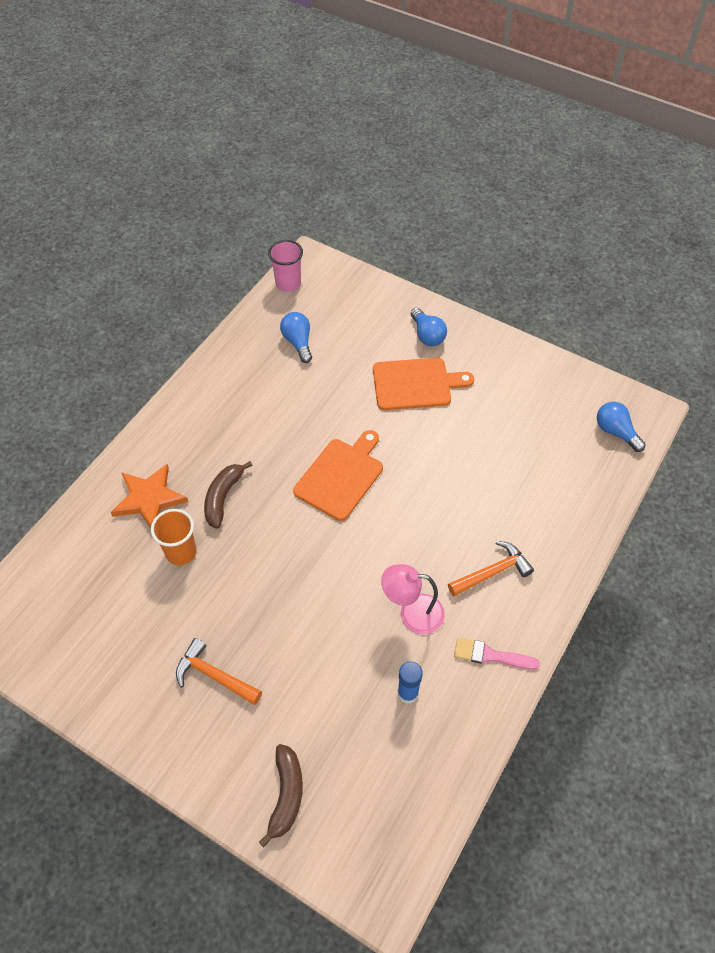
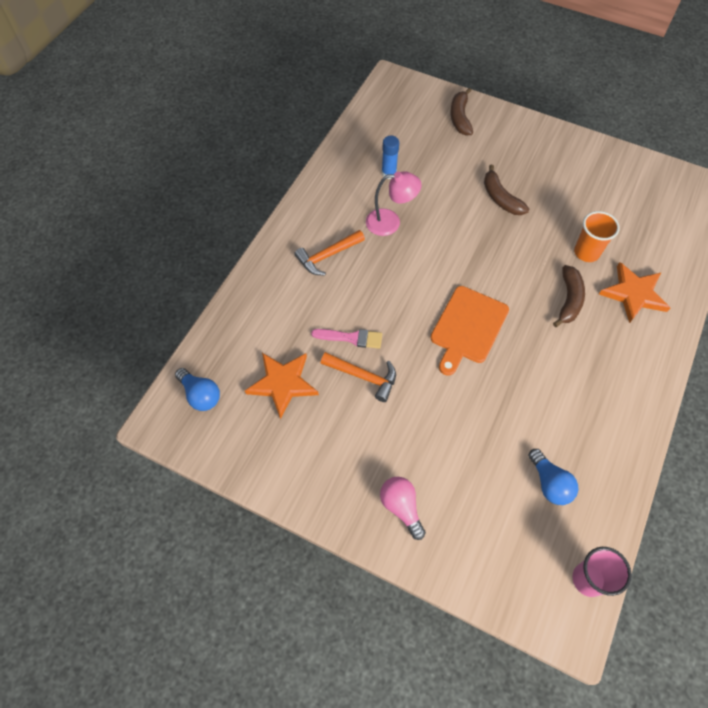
camera: 175 degrees right, 5 degrees up
orange hammer [176,638,262,705] -> orange hammer moved to [321,352,396,402]
orange cutting board [373,358,474,410] -> none
blue light bulb [411,308,447,346] -> pink light bulb [380,477,426,540]
pink brush [454,638,540,670] -> pink brush moved to [311,329,382,349]
none -> orange star [245,353,319,419]
none -> brown banana [484,165,529,215]

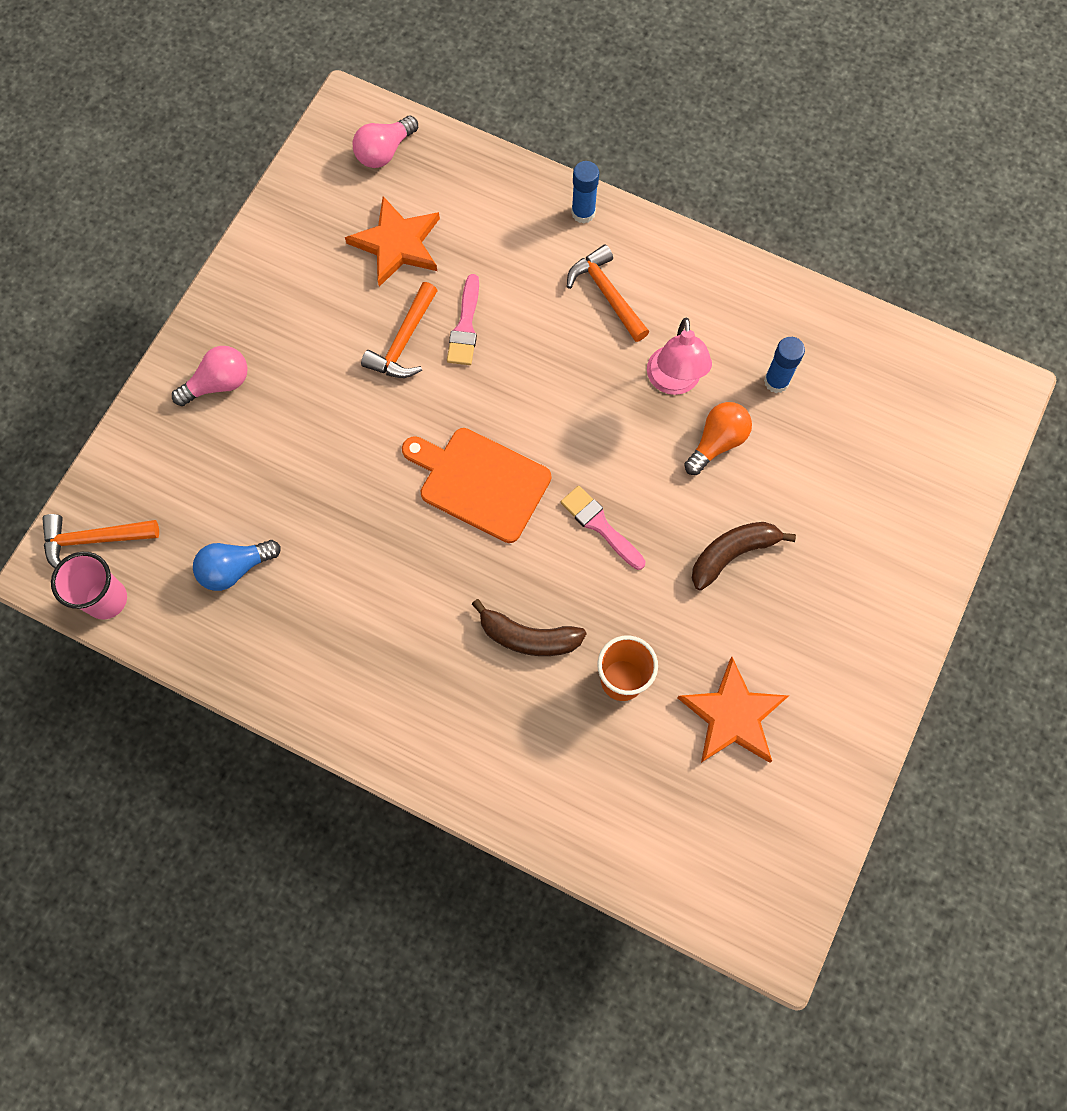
camera: 90 degrees right, 10 degrees up
blue light bulb [175,368,220,411] -> pink light bulb [352,116,418,168]
brown banana [450,88,473,136] -> none
orange star [599,262,670,323] -> orange star moved to [678,657,789,763]
none -> orange hammer [42,514,159,568]
none -> pink brush [561,486,645,570]
none -> blue glue stick [571,161,599,224]
none -> orange light bulb [684,402,752,475]

